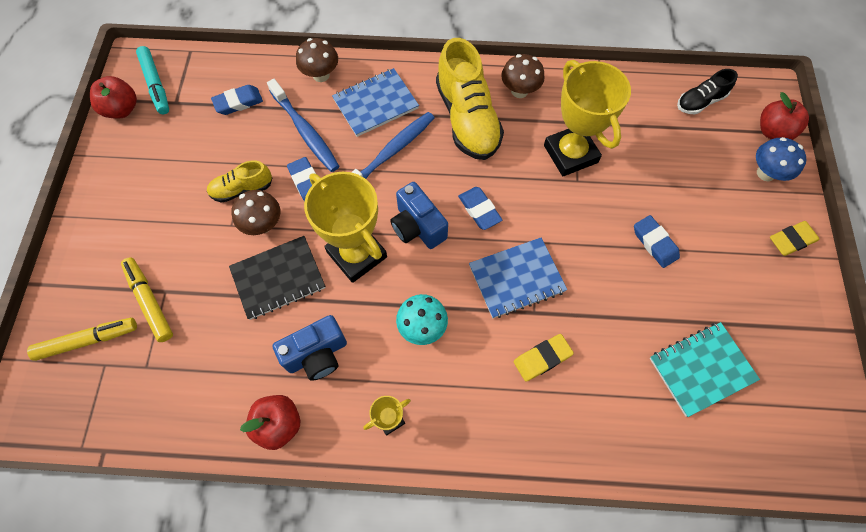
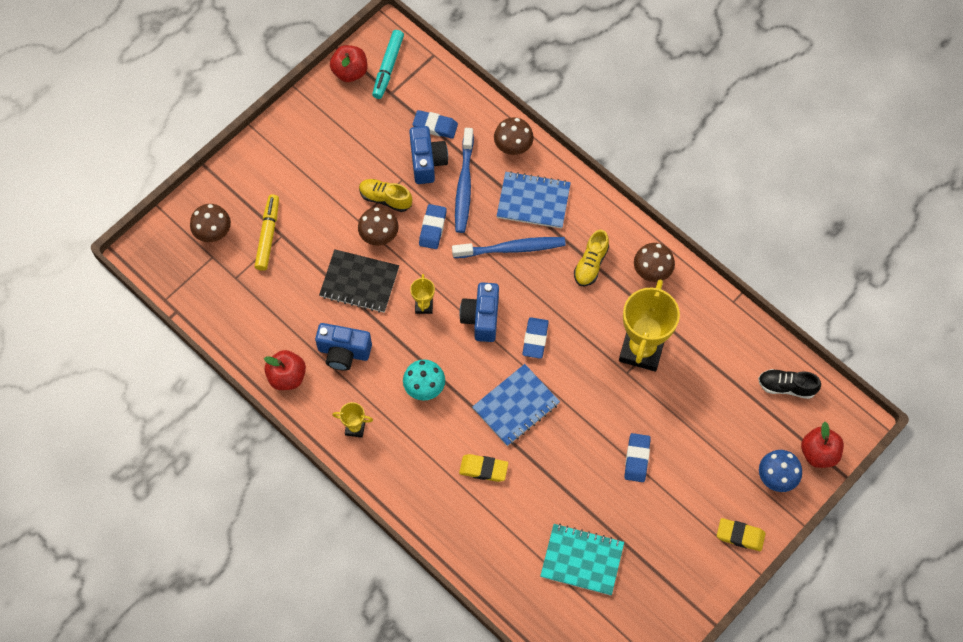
camera: 40 degrees right, 0 degrees up
yellow marker [27,318,137,361] -> brown mushroom [190,204,231,242]
yellow trophy [304,172,387,283] -> yellow trophy [410,274,435,314], size x0.45
yellow shoe [436,38,504,160] -> yellow shoe [574,230,609,286], size x0.53
blue notebook [469,238,567,318] -> blue notebook turned 60 degrees counterclockwise [472,364,560,446]
none -> blue camera [409,126,448,184]

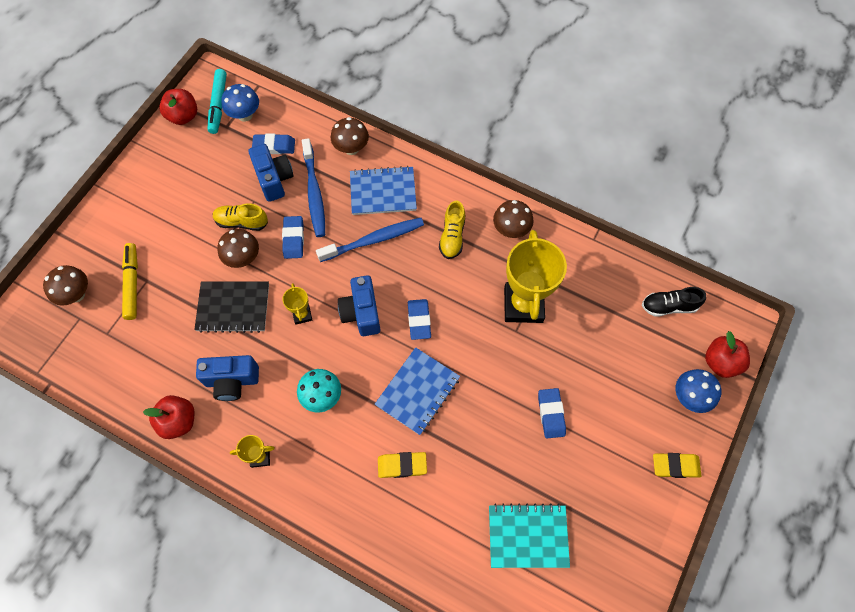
camera: 15 degrees left, 0 degrees up
none -> blue mushroom [221,84,259,122]

